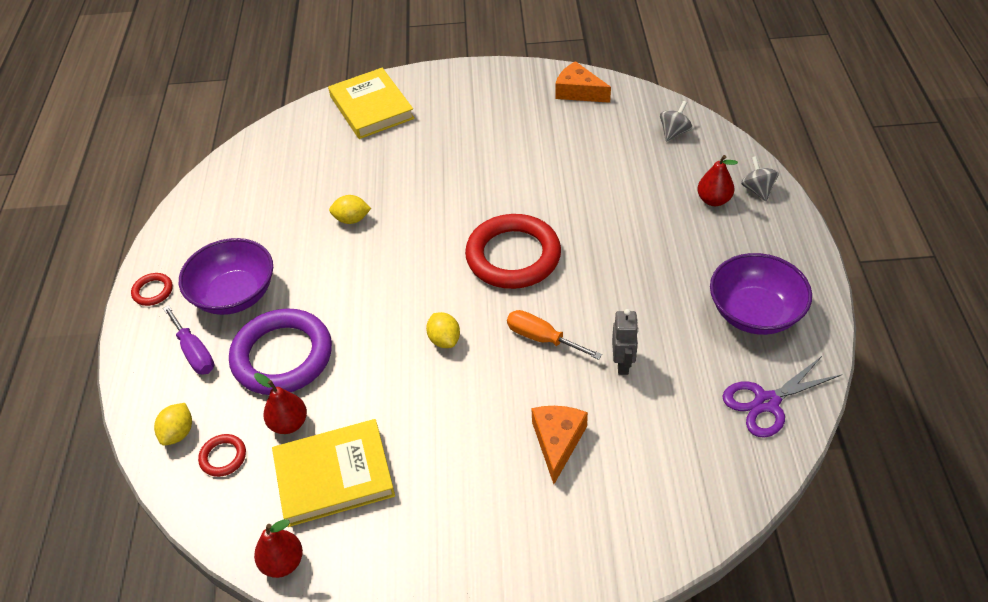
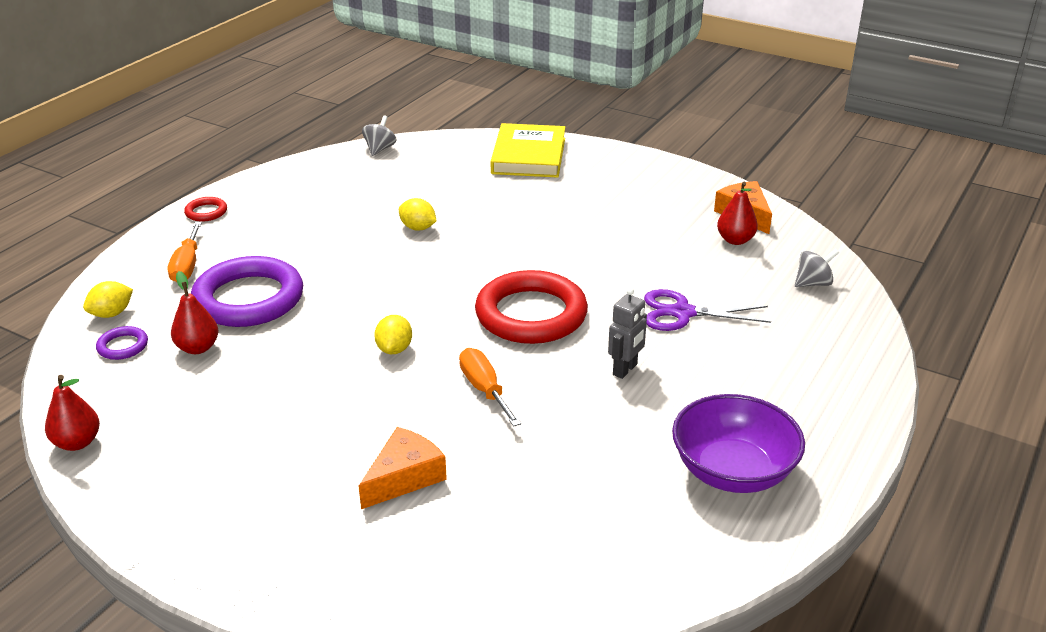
camera: 30 degrees right, 15 degrees down
purple screwdriver [163,305,214,375] -> orange screwdriver [168,222,202,282]
purple bowl [179,238,273,315] -> none
red ring [198,434,246,477] -> purple ring [96,326,148,360]
yellow book [272,419,395,527] -> none
grey robot [612,309,639,375] -> grey robot moved to [608,288,647,379]
red pear [697,155,738,206] -> red pear moved to [717,182,758,245]
purple scissors [722,356,841,438] -> purple scissors moved to [644,289,771,331]
grey spinning top [741,156,779,201] -> grey spinning top moved to [362,115,396,156]

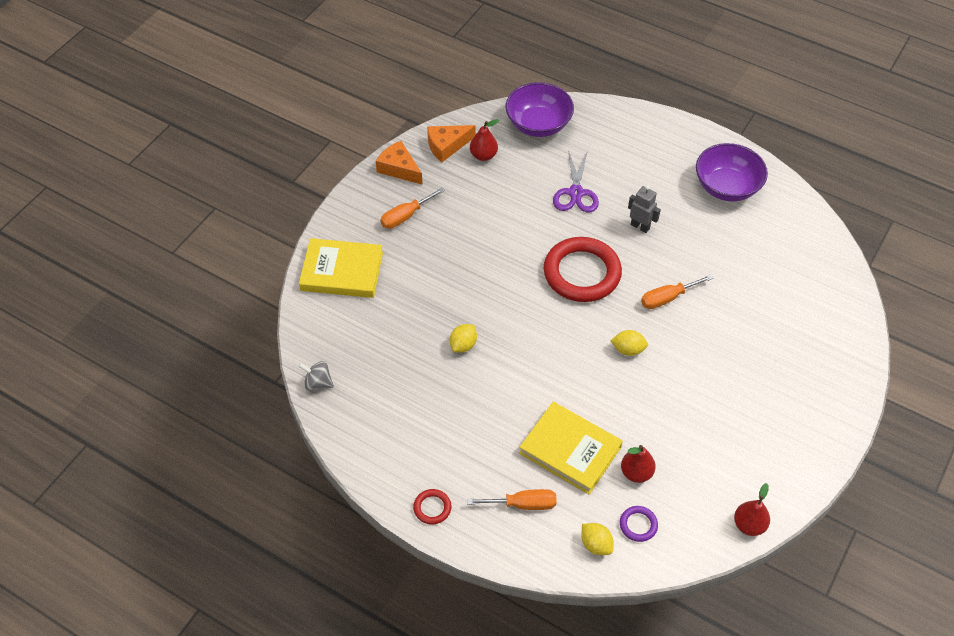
camera: 90 degrees left, 20 degrees up
purple ring [191,256,303,327] -> yellow book [519,402,623,495]
orange cheese [359,427,447,509] -> orange cheese moved to [376,141,423,185]
grey spinning top [795,249,839,287] -> purple bowl [506,82,574,137]
none -> orange screwdriver [380,188,445,229]

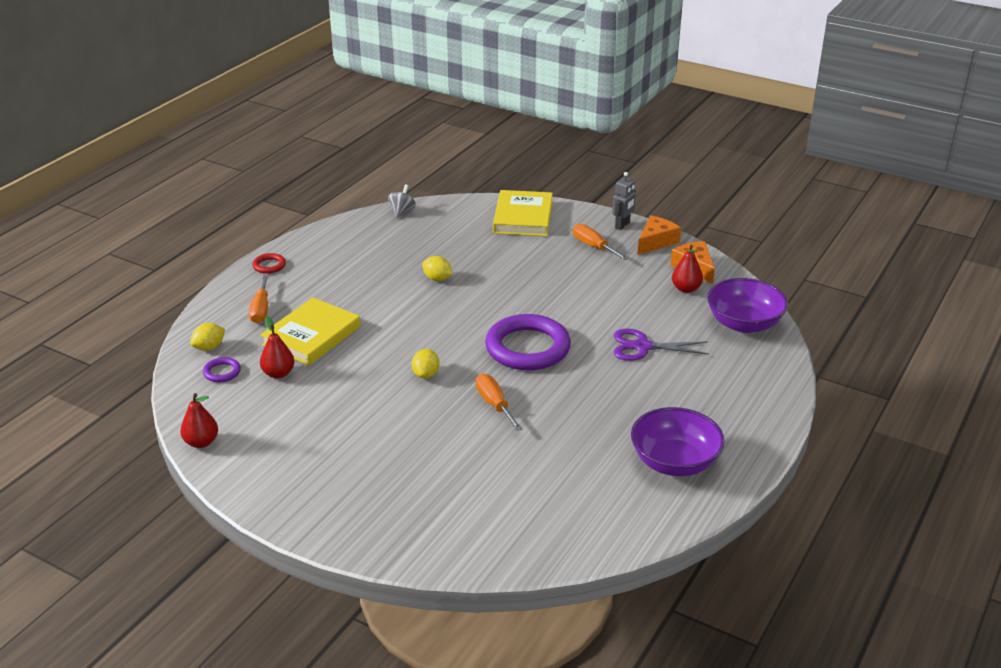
camera: 90 degrees right, 20 degrees down
red ring [544,237,622,302] -> purple ring [485,314,571,370]
grey robot [628,185,661,233] -> grey robot moved to [612,172,636,230]

